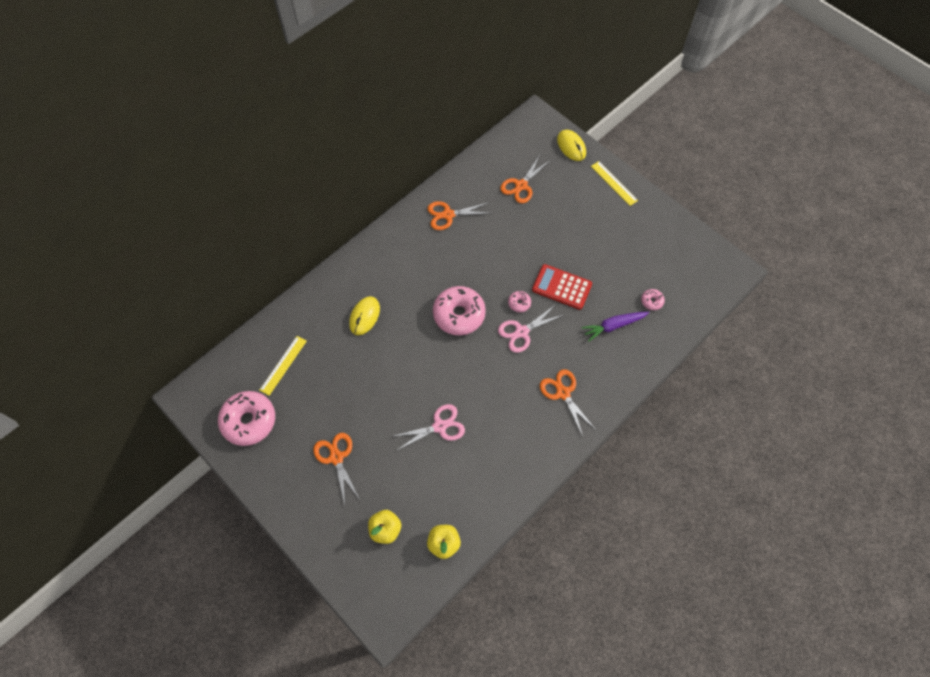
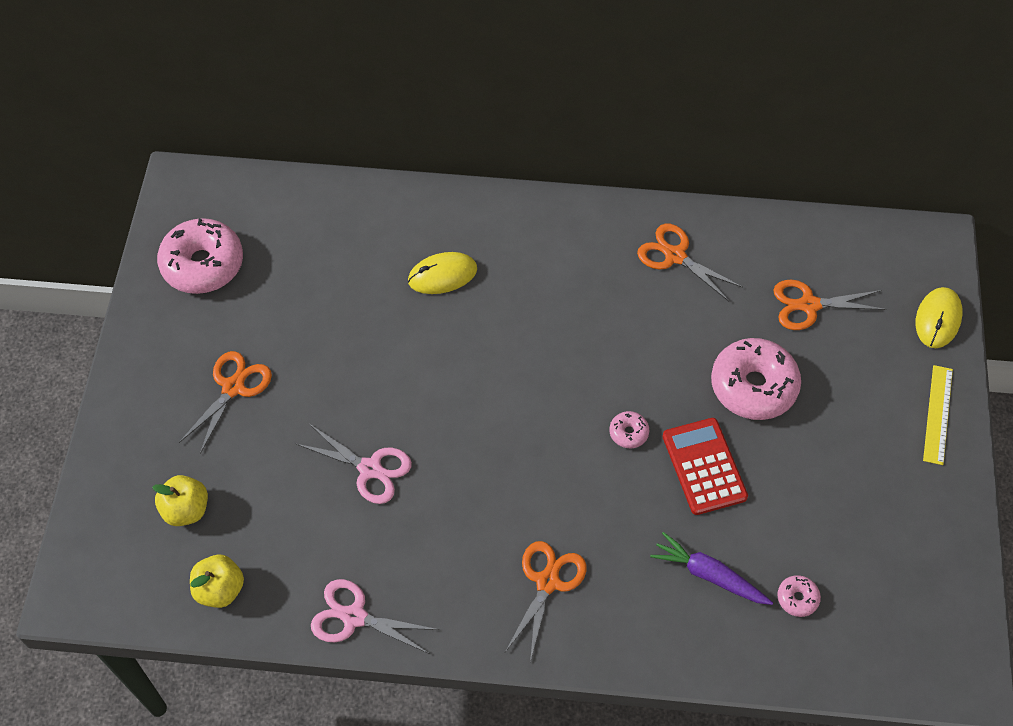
camera: 50 degrees right, 5 degrees down
yellow ruler [259,336,307,396] -> none
pink donut [433,286,486,335] -> pink donut moved to [711,338,801,420]
pink scissors [498,305,563,353] -> pink scissors moved to [311,579,439,654]

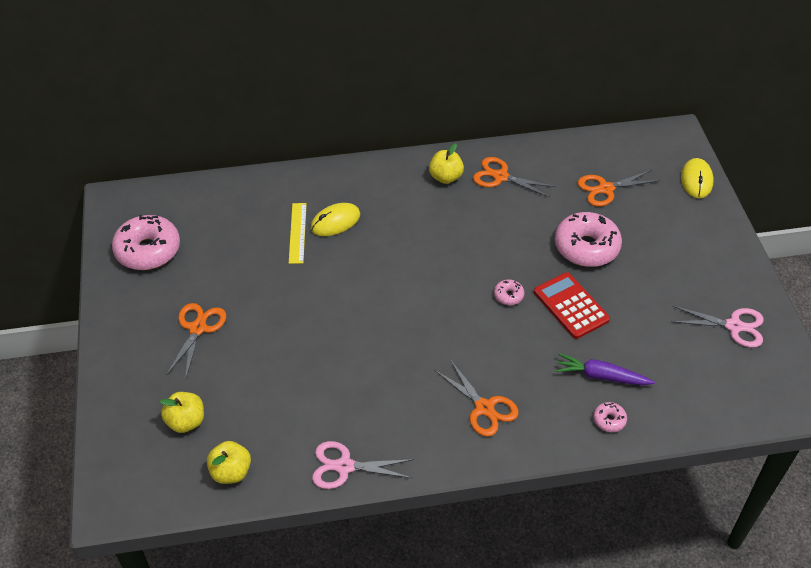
camera: 15 degrees left, 10 degrees down
pink scissors [296,424,412,504] -> pink scissors moved to [671,306,763,348]
orange scissors [505,541,586,662] -> orange scissors turned 135 degrees clockwise [435,359,519,437]
pink donut [777,575,821,617] -> pink donut moved to [593,402,627,432]
yellow ruler [923,365,953,465] -> yellow ruler moved to [289,203,307,264]
none -> yellow apple [429,143,464,184]

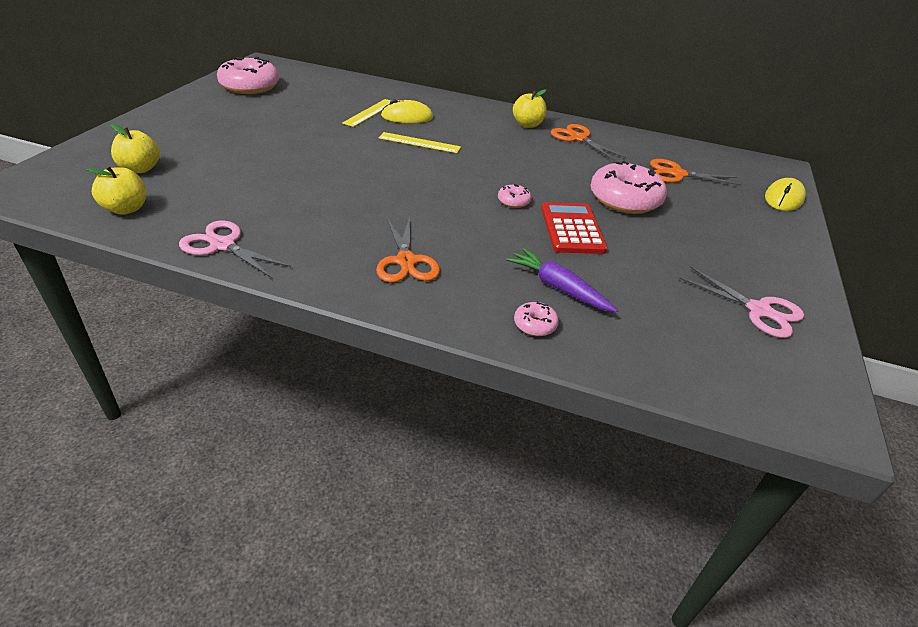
camera: 25 degrees right, 10 degrees down
orange scissors [166,303,226,380] -> none
none -> yellow ruler [379,132,461,153]

